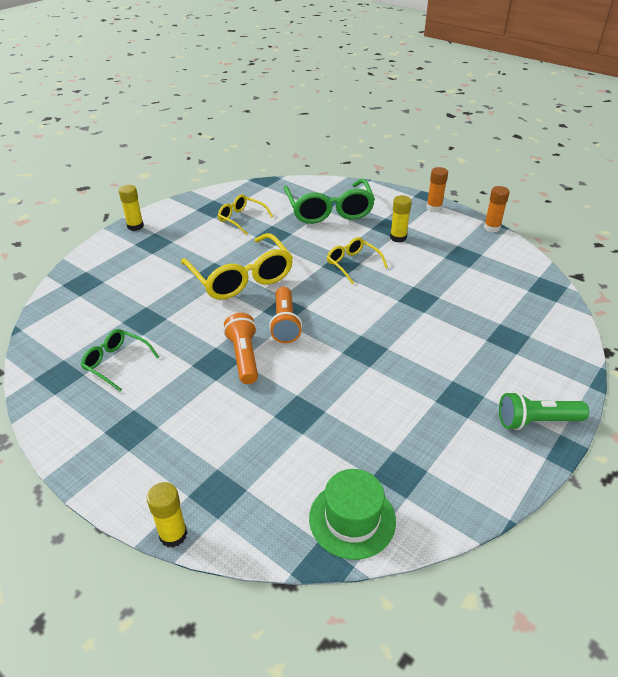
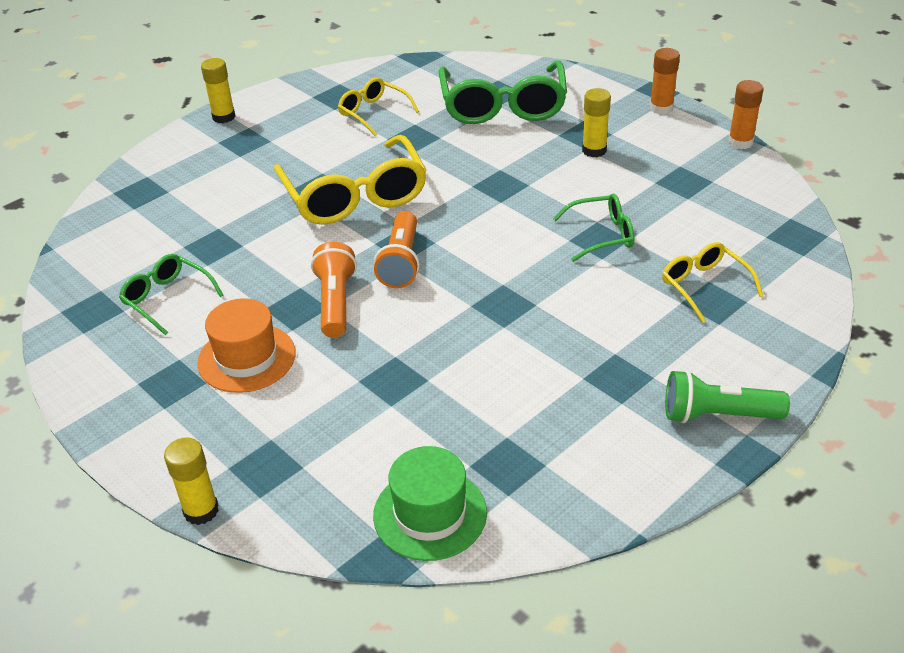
camera: 10 degrees right, 0 degrees up
yellow glasses [327,237,388,285] -> yellow glasses moved to [662,242,763,323]
none -> orange hat [197,298,295,393]
none -> green glasses [553,193,634,262]

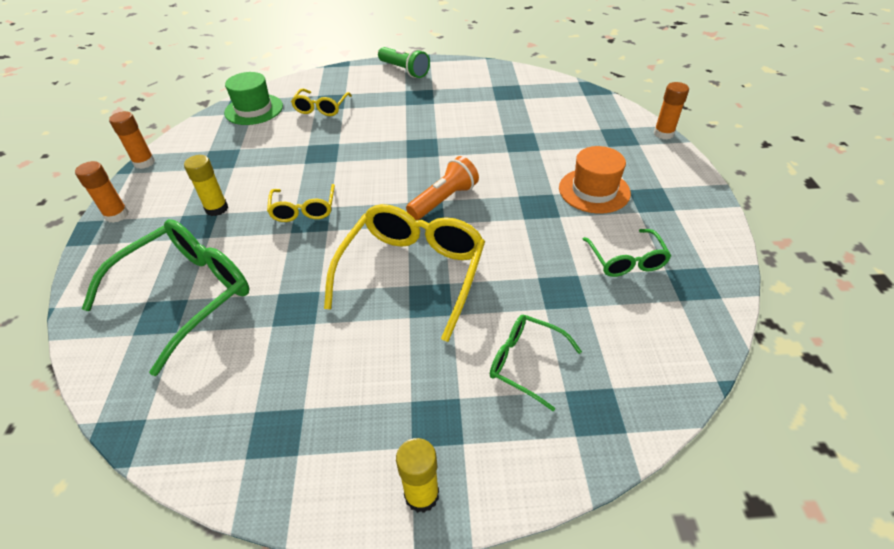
camera: 140 degrees left, 5 degrees up
yellow glue stick [164,437,219,525] -> orange glue stick [654,82,689,139]
orange flashlight [311,242,357,338] -> none
yellow glasses [338,77,419,137] -> yellow glasses moved to [267,184,335,222]
green hat [373,446,487,561] -> green hat moved to [224,72,283,125]
green glasses [553,193,634,262] -> green glasses moved to [490,314,582,411]

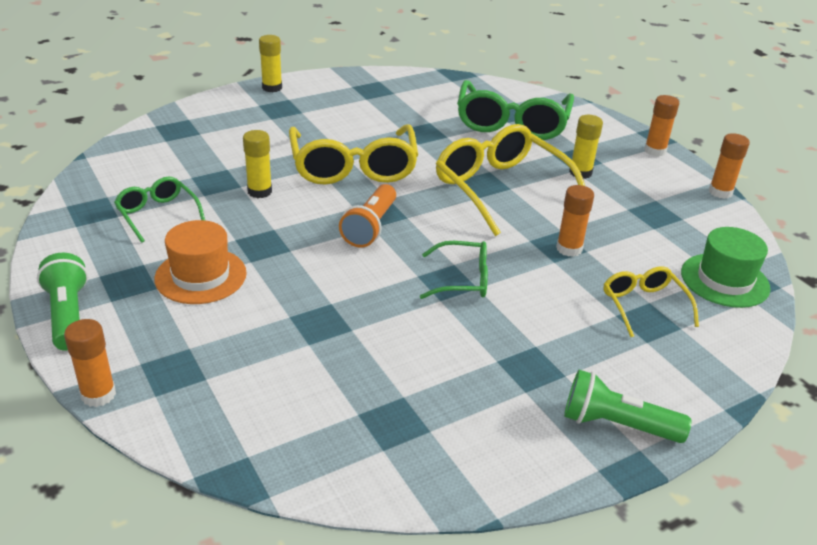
camera: 150 degrees right, 10 degrees down
yellow glasses [267,184,335,222] -> yellow glasses [436,124,585,236], size x1.87
green glasses [490,314,582,411] -> green glasses moved to [420,241,488,299]
none -> green flashlight [37,253,88,351]
none -> yellow glue stick [243,130,272,198]
none -> orange glue stick [556,185,594,257]

